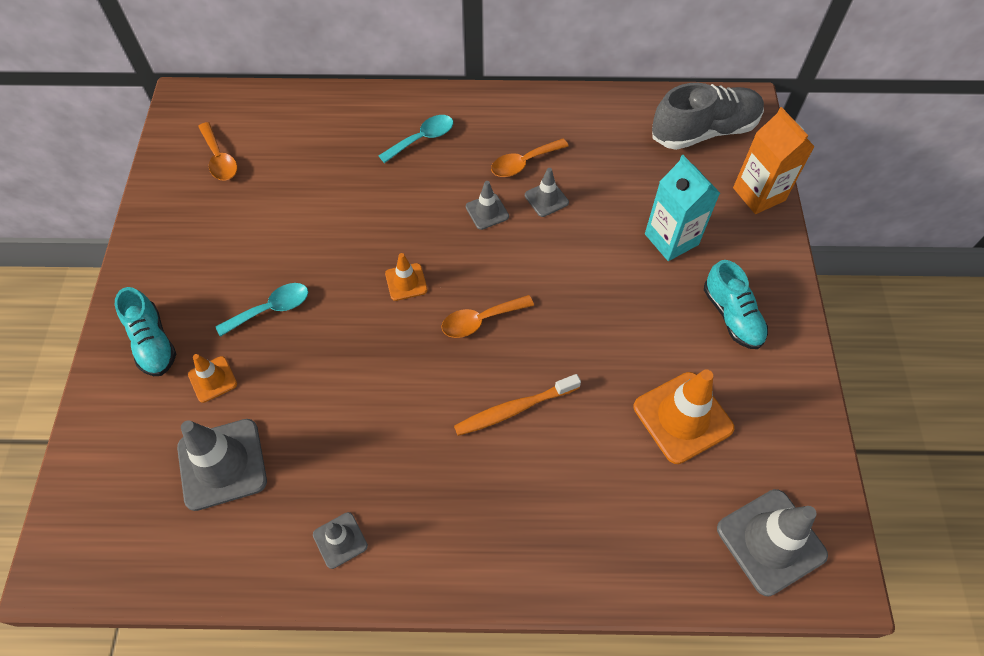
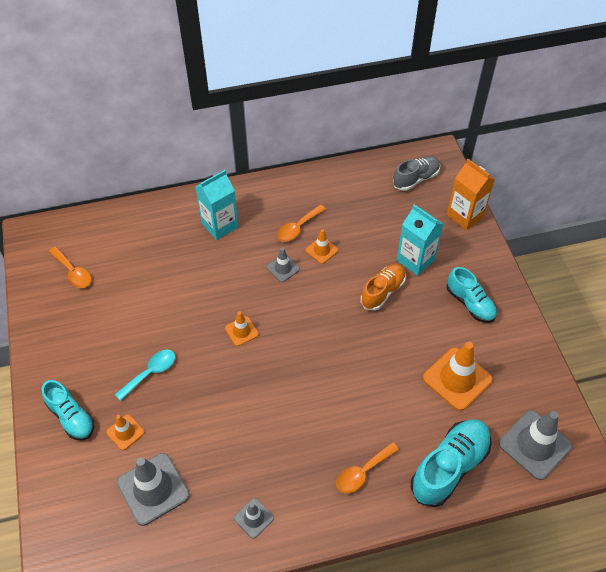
camera: 15 degrees left, 5 degrees down
turquoise spoon [379,115,453,163] -> turquoise carton [196,170,239,240]
orange spoon [441,295,534,338] -> orange spoon moved to [336,442,399,493]
orange toothbrush [454,374,581,436] -> none
grey traffic cone [525,168,569,217] -> orange traffic cone [306,229,338,264]
grey shoe [652,83,764,150] -> grey shoe [393,156,440,191], size x0.66
none -> orange shoe [361,264,406,311]
none -> turquoise shoe [411,419,492,507]

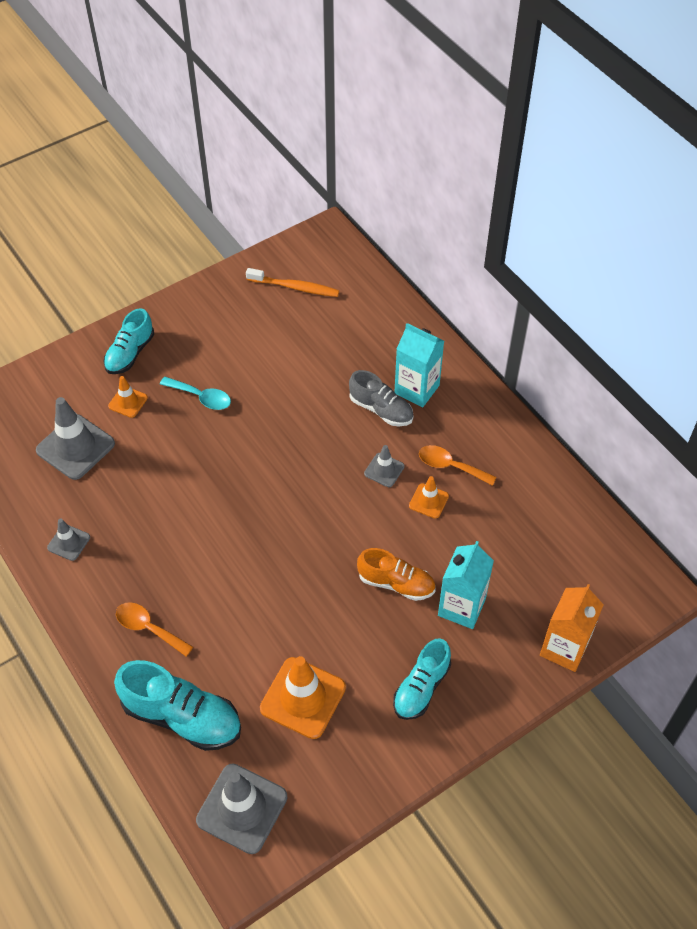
camera: 70 degrees right, 0 degrees up
orange spoon [49,247,91,288] -> orange toothbrush [246,268,339,297]
orange traffic cone [225,311,259,346] -> none
grey shoe [393,156,440,191] -> grey shoe moved to [349,370,413,426]

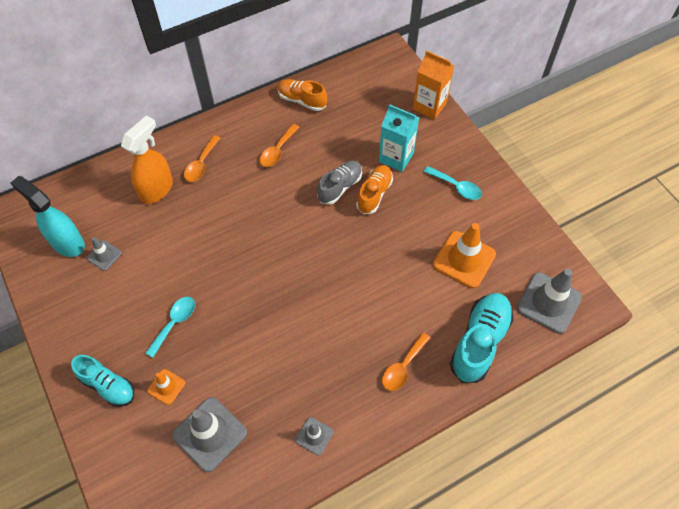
camera: 85 degrees left, 5 degrees up
orange toothbrush [246,268,339,297] -> turquoise spray bottle [11,176,85,257]
grey shoe [349,370,413,426] -> grey shoe moved to [317,161,362,205]
grey traffic cone [364,445,405,487] -> grey traffic cone moved to [87,237,122,271]
turquoise shoe [393,638,451,720] -> turquoise spoon [424,166,482,200]
turquoise carton [394,323,444,407] -> orange spoon [184,135,220,182]
orange traffic cone [409,476,449,519] -> none
none -> orange spray bottle [121,115,173,204]
none -> orange shoe [277,79,327,111]

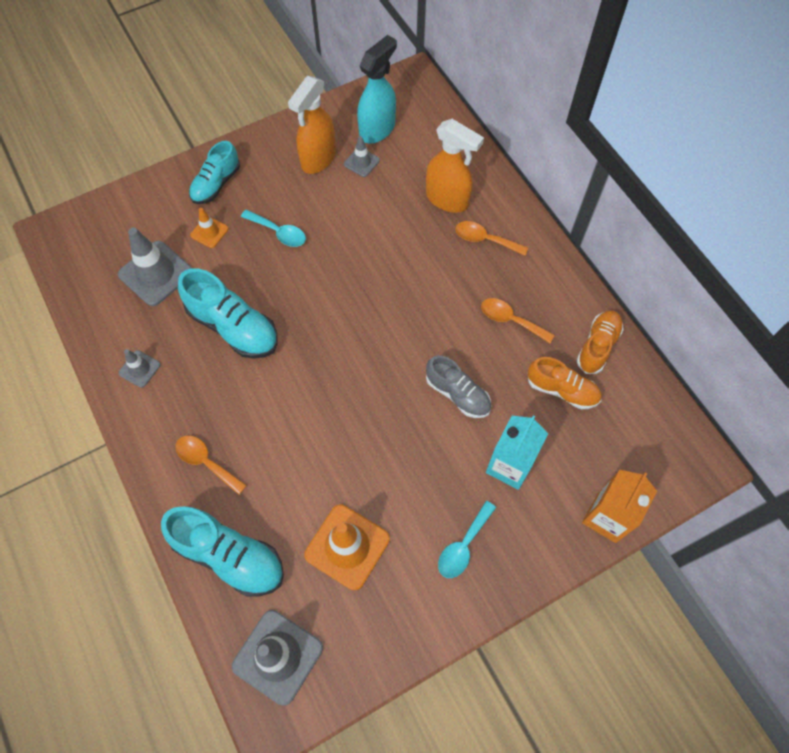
camera: 90 degrees right, 5 degrees up
orange shoe [356,165,393,214] -> orange shoe moved to [527,357,602,409]
none -> turquoise shoe [178,268,278,359]
none -> orange spray bottle [288,76,336,174]

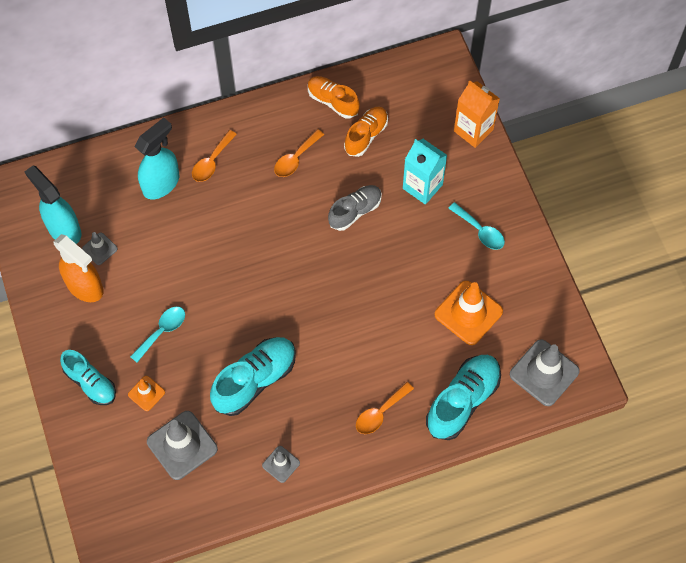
camera: 80 degrees left, 0 degrees up
orange spray bottle [426,119,484,213] -> turquoise spray bottle [134,118,179,199]

